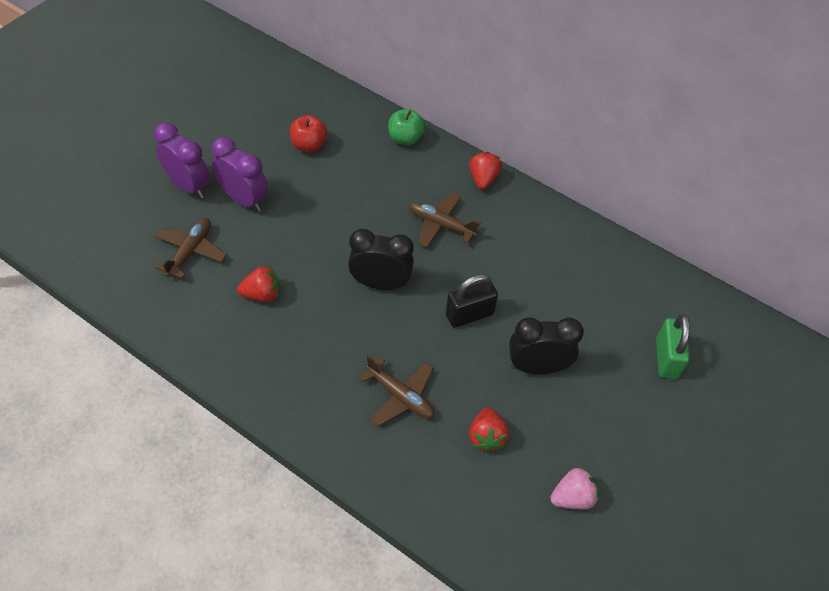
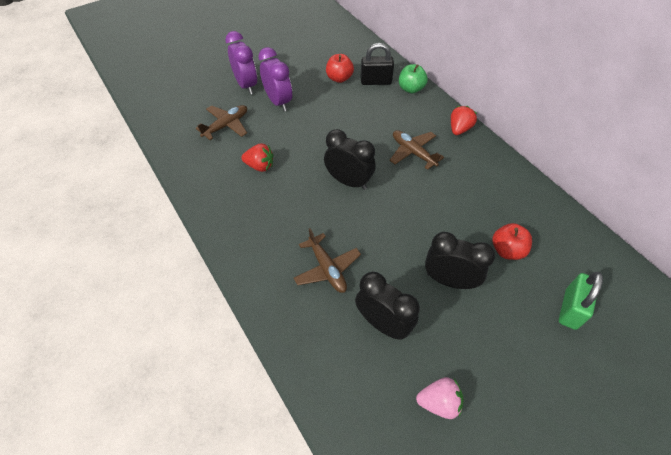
camera: 25 degrees right, 0 degrees up
black padlock [446,274,498,328] -> black padlock moved to [361,43,394,85]
red strawberry [469,408,509,453] -> black clock [355,272,420,340]
none -> red apple [492,223,532,260]

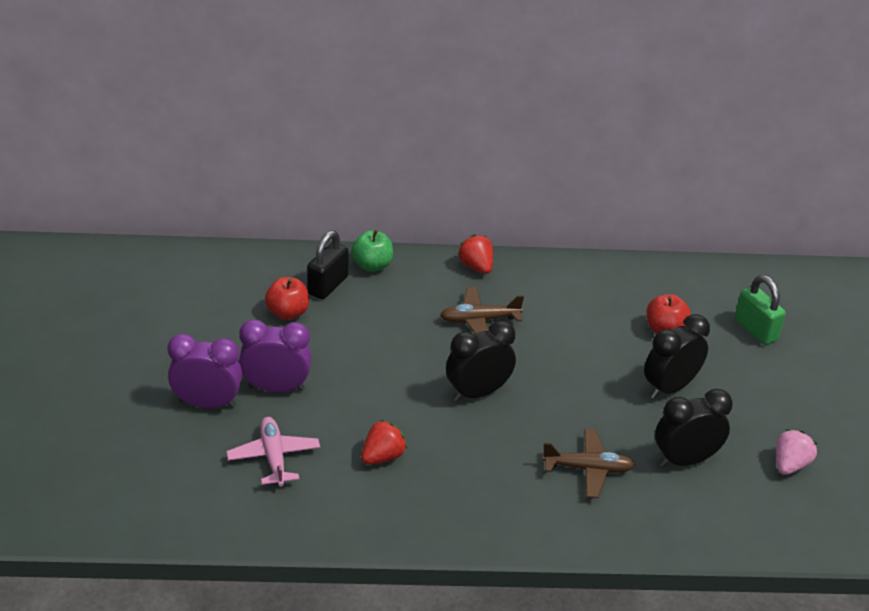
camera: 60 degrees left, 15 degrees down
brown plane [196,105,247,140] -> pink plane [226,417,320,487]

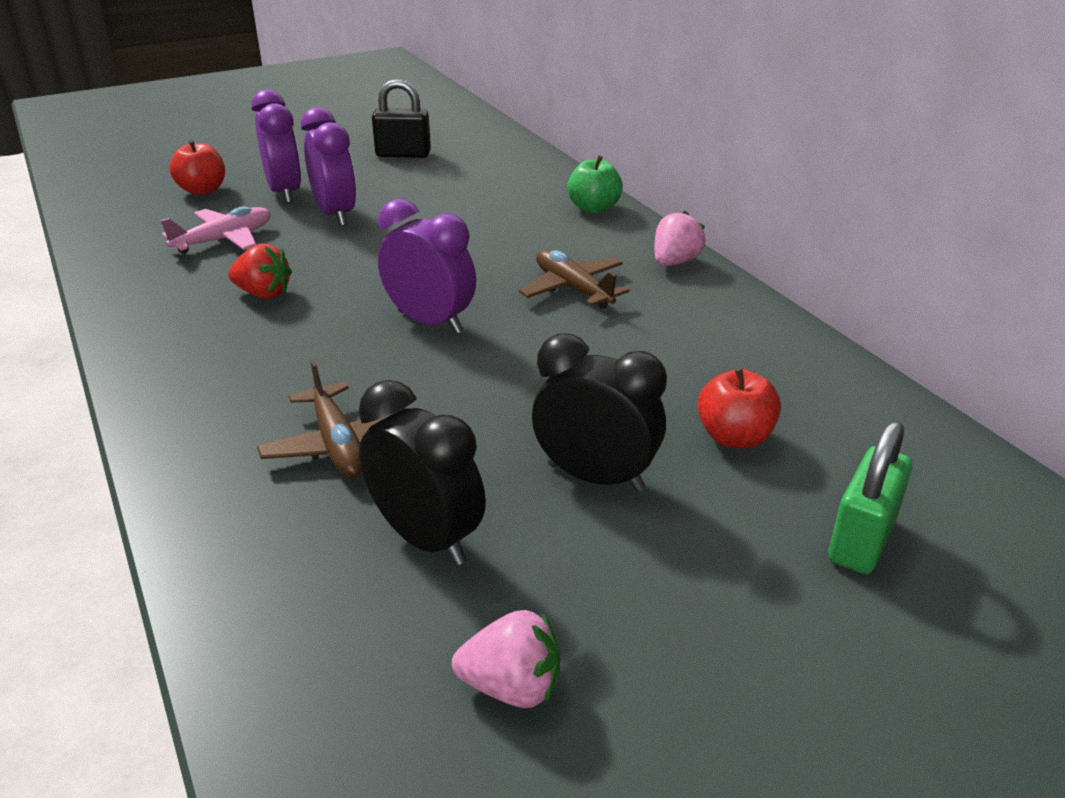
camera: 65 degrees right, 5 degrees down
red apple [265,277,309,320] -> red apple moved to [169,140,225,195]
black padlock [307,230,349,299] -> black padlock moved to [372,79,431,158]
black clock [446,320,516,401] -> purple clock [378,199,476,334]
red strawberry [458,234,493,274] -> pink strawberry [654,211,706,266]

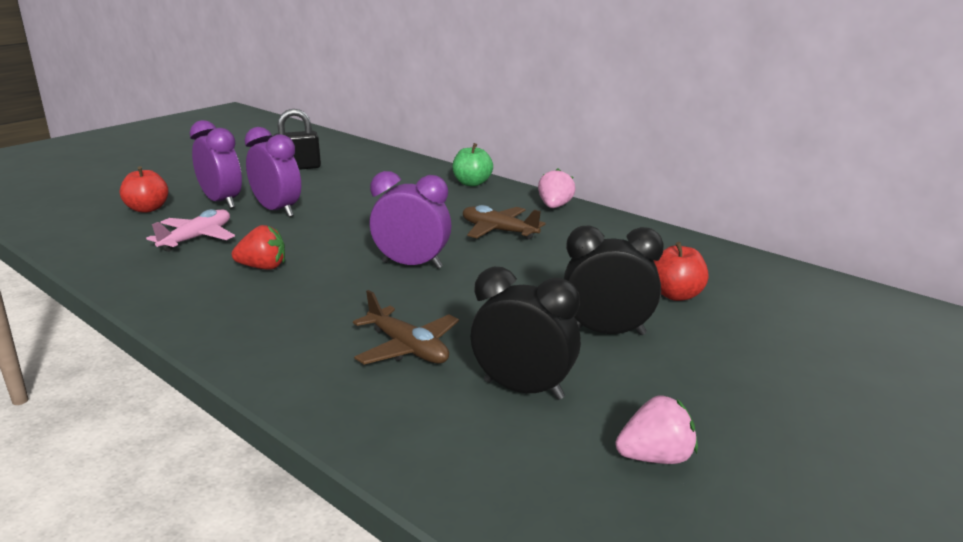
camera: 20 degrees left, 10 degrees down
green padlock [828,421,913,574] -> none

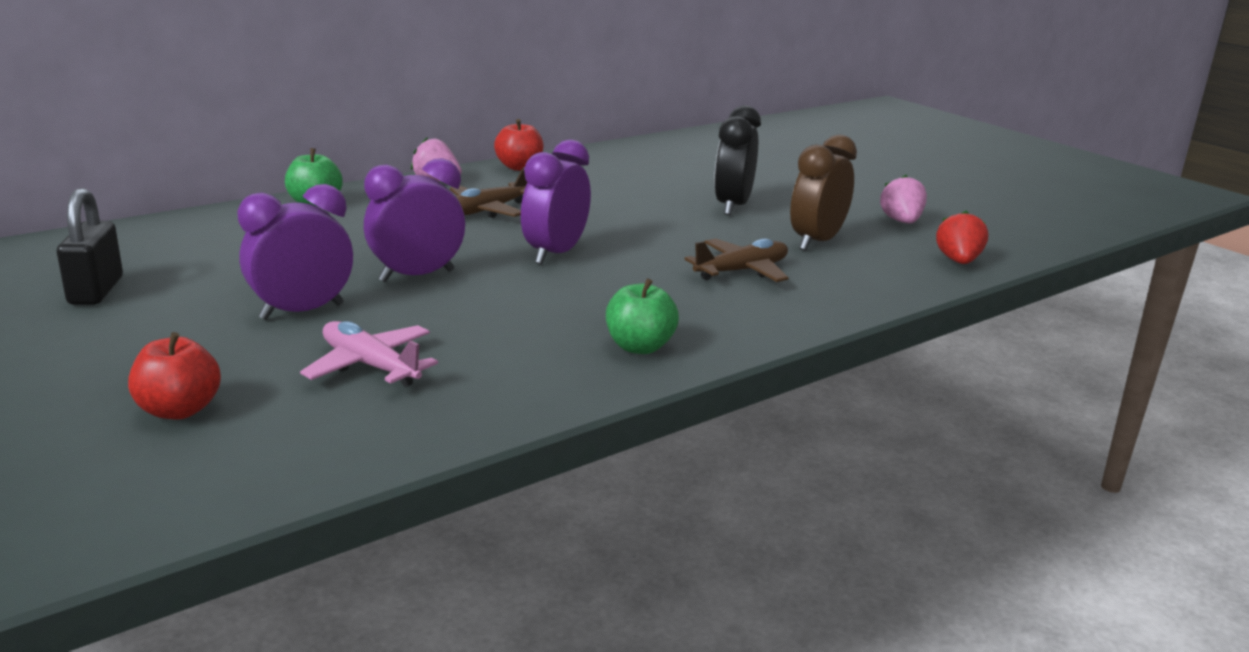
camera: 80 degrees left, 0 degrees up
purple clock [190,120,242,209] -> purple clock moved to [364,158,465,282]
red strawberry [232,225,285,270] -> red strawberry moved to [936,211,988,264]
black clock [471,267,581,400] -> brown clock [790,134,857,251]
red apple [653,242,708,301] -> red apple moved to [494,119,543,171]
none -> green apple [606,278,679,354]

